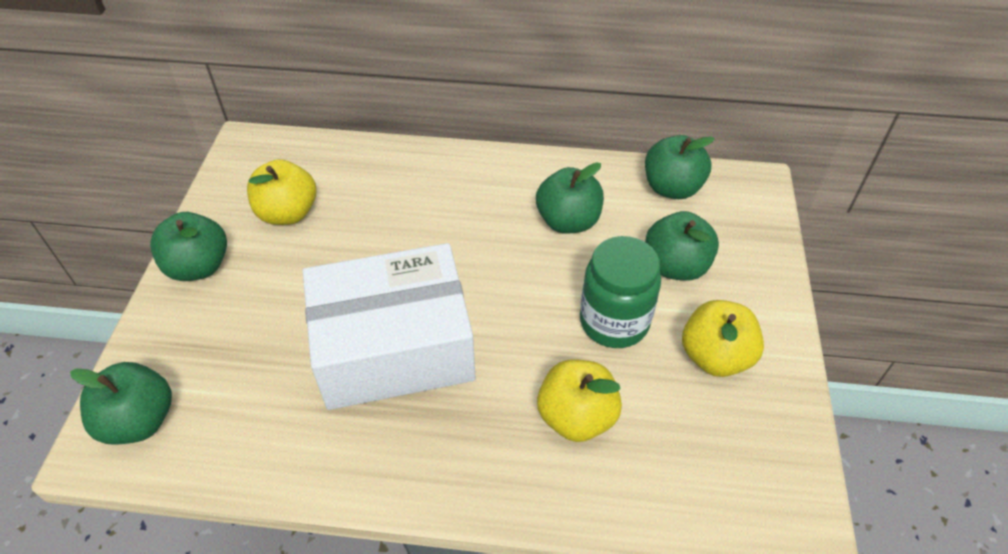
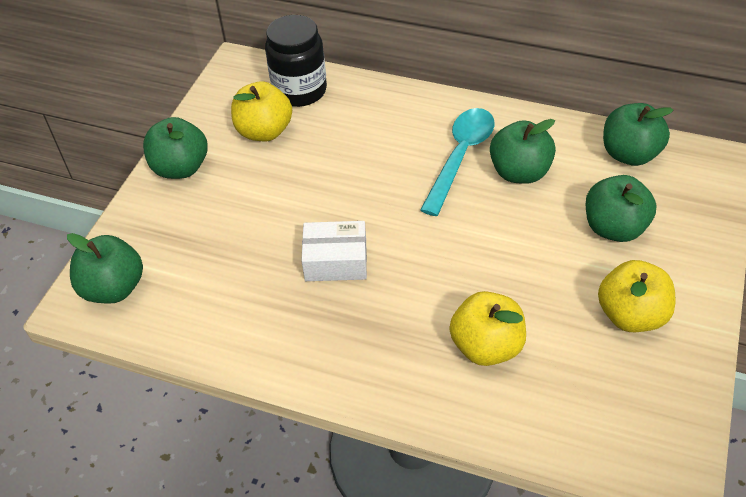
camera: 15 degrees right, 0 degrees up
white box [303,243,475,410] -> white box [301,221,367,281], size x0.47
green jar [580,236,661,348] -> none
none -> black jar [265,15,327,107]
none -> turquoise spoon [420,108,494,216]

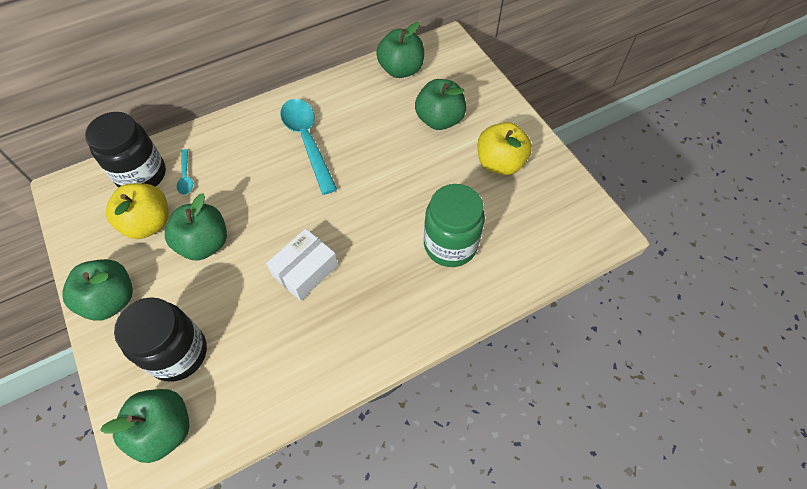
camera: 50 degrees left, 10 degrees up
yellow apple [450,291,526,366] -> green jar [424,184,485,267]
green apple [490,119,556,184] -> green apple moved to [165,193,227,261]
none -> black jar [114,297,207,381]
none -> turquoise spoon [177,149,193,195]

